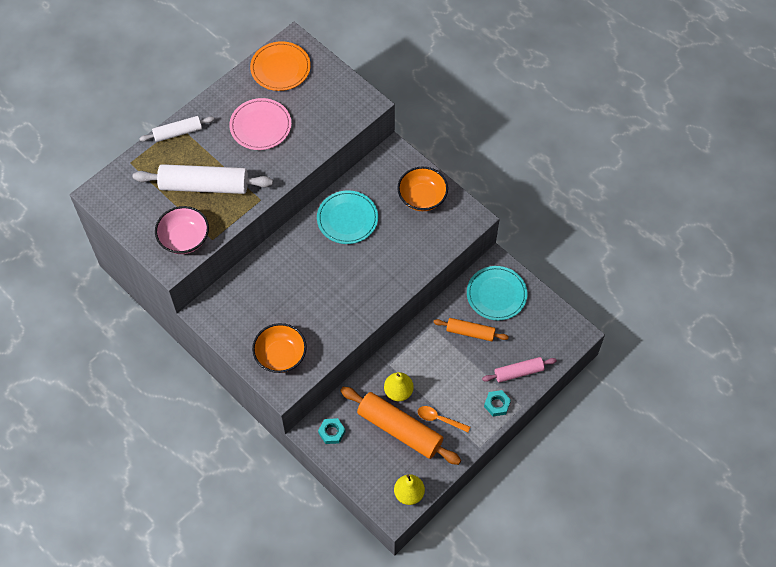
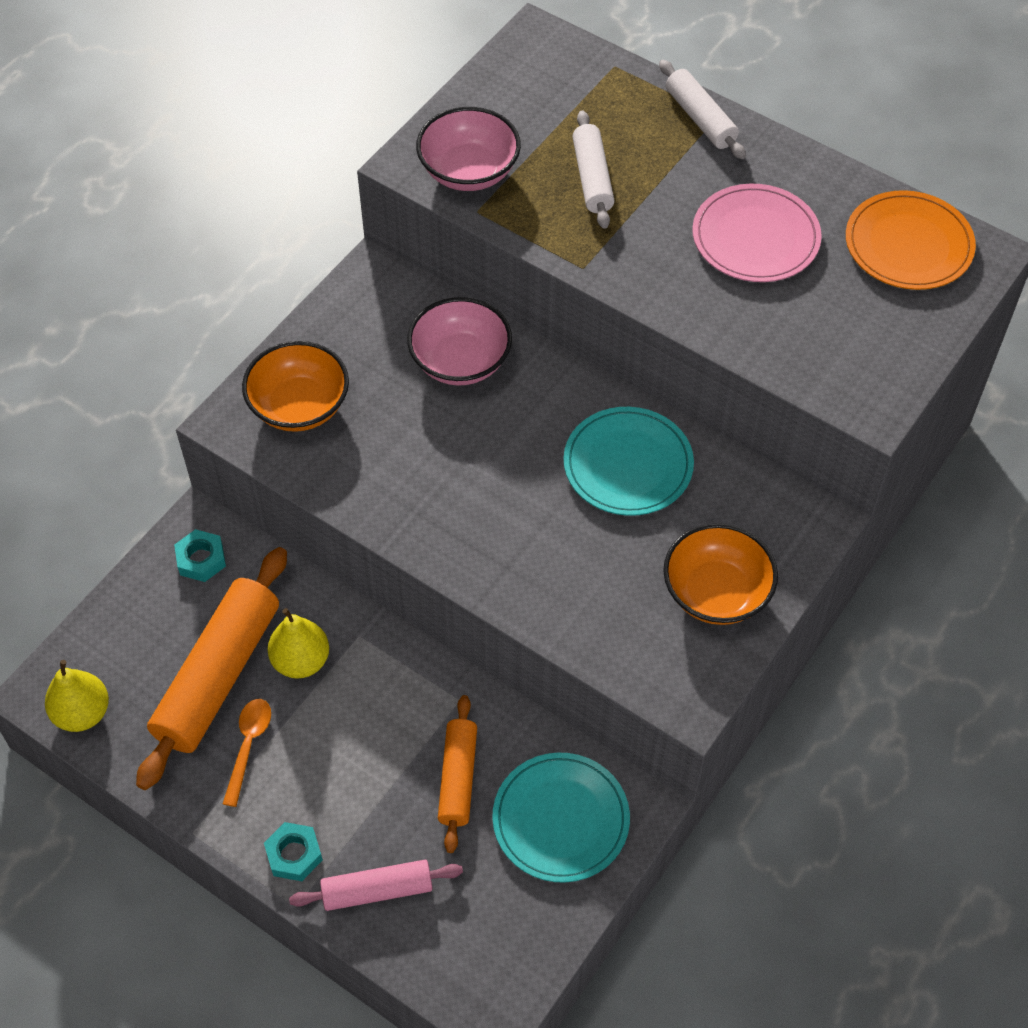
camera: 80 degrees right, 5 degrees down
white rolling pin [133,164,273,194] -> white rolling pin [572,110,614,229], size x0.56
pink rolling pin [482,357,557,382] -> pink rolling pin turned 75 degrees counterclockwise [289,860,463,911]
none -> pink bowl [407,297,512,386]

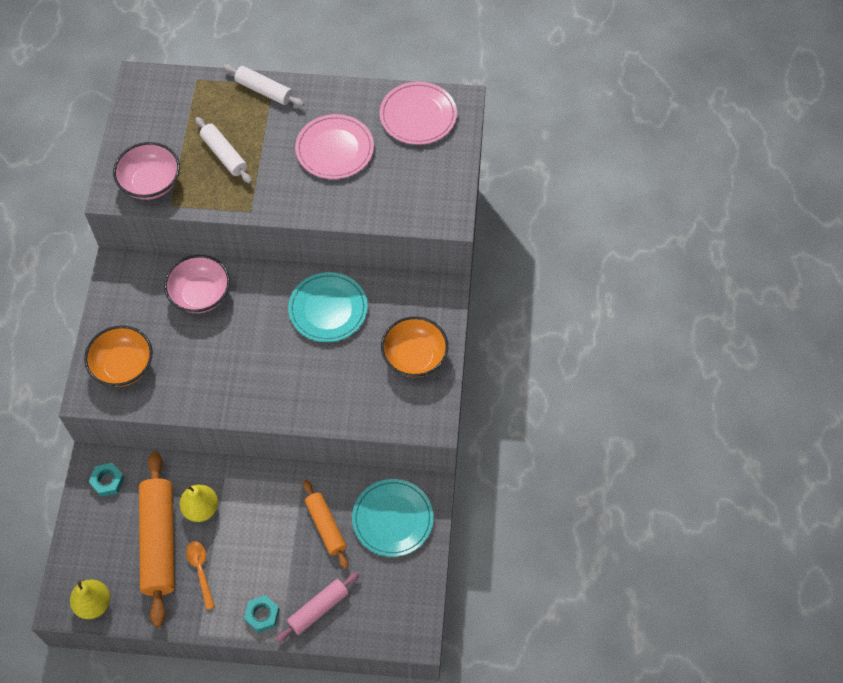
camera: 30 degrees left, 5 degrees up
orange plate [846,190,976,290] -> pink plate [380,82,457,145]

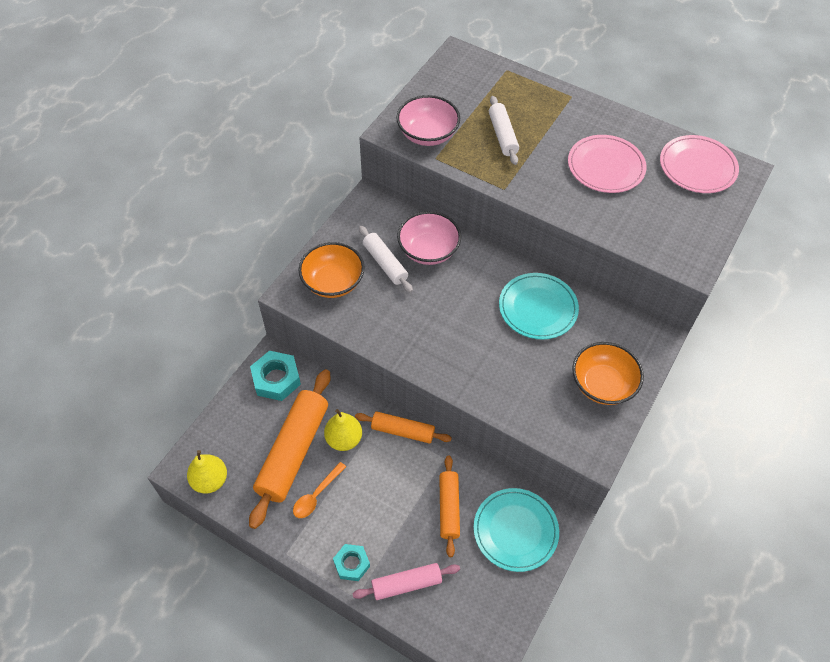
camera: 25 degrees right, 5 degrees down
turquoise nut [89,463,125,497] -> turquoise nut [250,351,301,401], size x1.56
orange spoon [186,541,215,610] -> orange spoon turned 150 degrees counterclockwise [293,462,346,518]
white rolling pin [223,64,304,107] -> white rolling pin moved to [359,226,413,293]
none -> orange rolling pin [355,411,452,444]

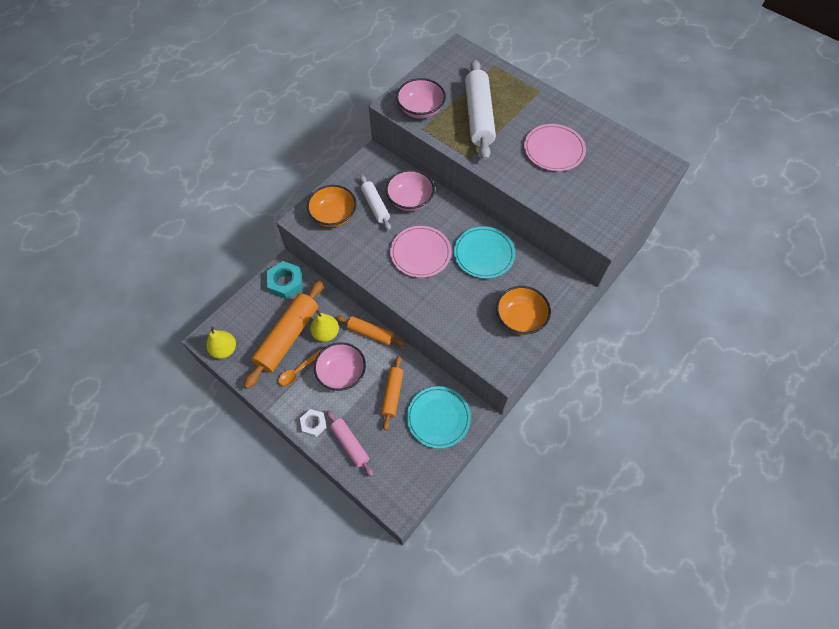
camera: 10 degrees right, 5 degrees up
turquoise nut [333,544,370,581] -> white nut [300,409,327,437]
pink rolling pin [352,563,460,600] -> pink rolling pin turned 60 degrees clockwise [327,410,374,477]
white rolling pin [489,96,519,165] -> white rolling pin [465,60,496,160], size x1.77
pink plate [660,135,739,193] -> pink plate moved to [390,226,451,278]
none -> pink bowl [314,342,366,391]

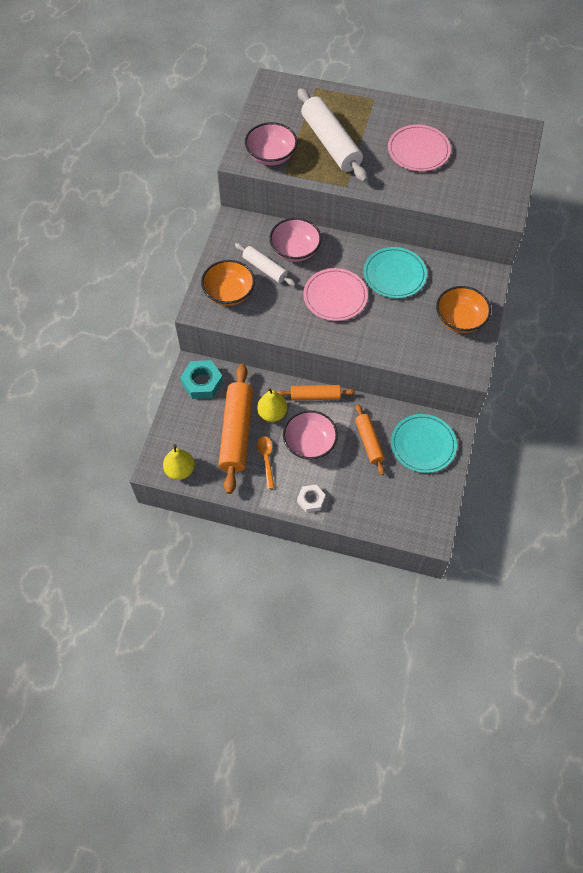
camera: 25 degrees left, 0 degrees up
orange spoon [278,350,321,386] -> orange spoon turned 150 degrees clockwise [257,436,274,489]
pink rolling pin [327,410,374,477] -> none

